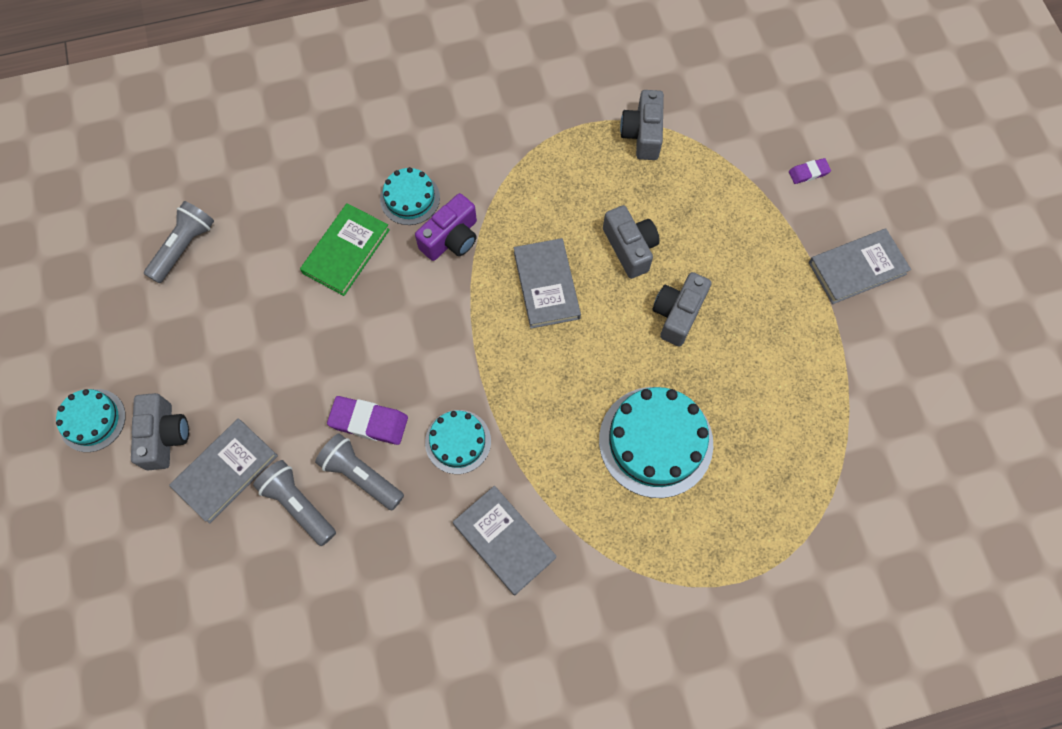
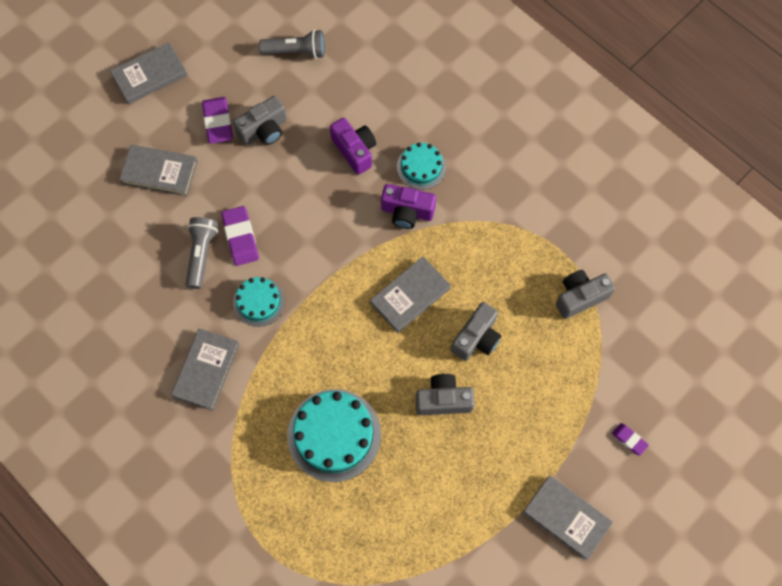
camera: 60 degrees right, 0 degrees up
turquoise cake [56,389,126,452] -> grey book [110,42,188,104]
grey camera [131,393,189,470] -> grey camera moved to [233,96,287,145]
grey flashlight [253,460,336,546] -> none
green book [300,203,390,296] -> purple camera [330,118,376,175]
none -> purple eraser [202,97,233,144]

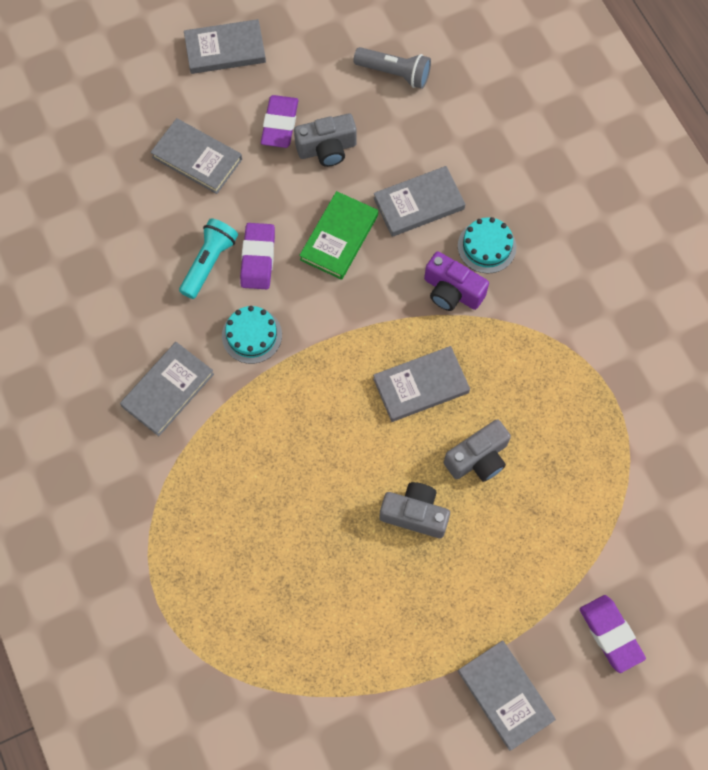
camera: 20 degrees right, 0 degrees up
grey flashlight [186,217,218,289] -> turquoise flashlight [179,218,238,299]
turquoise cake [287,389,381,482] -> none
purple camera [330,118,376,175] -> grey book [374,166,465,237]
grey camera [556,270,615,319] -> none
purple eraser [612,423,649,456] -> purple eraser [580,595,646,673], size x1.76
none -> green book [299,191,378,280]

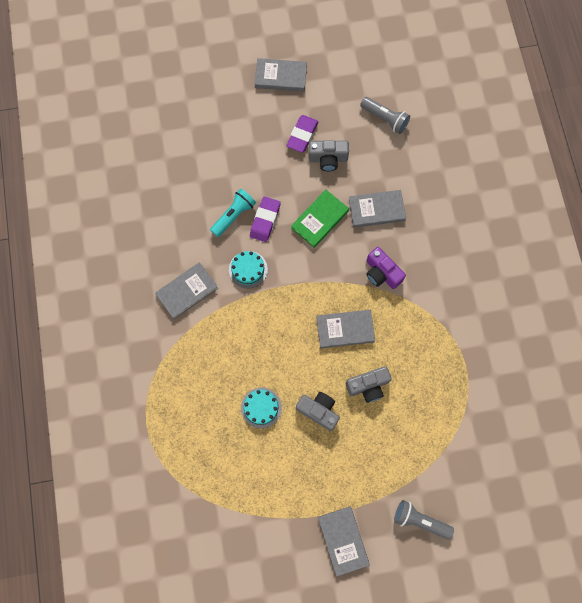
camera: 15 degrees right, 5 degrees up
grey book [150,118,242,194] -> none
turquoise cake [458,217,516,273] -> turquoise cake moved to [241,387,282,429]
purple eraser [580,595,646,673] -> grey flashlight [394,500,454,540]

